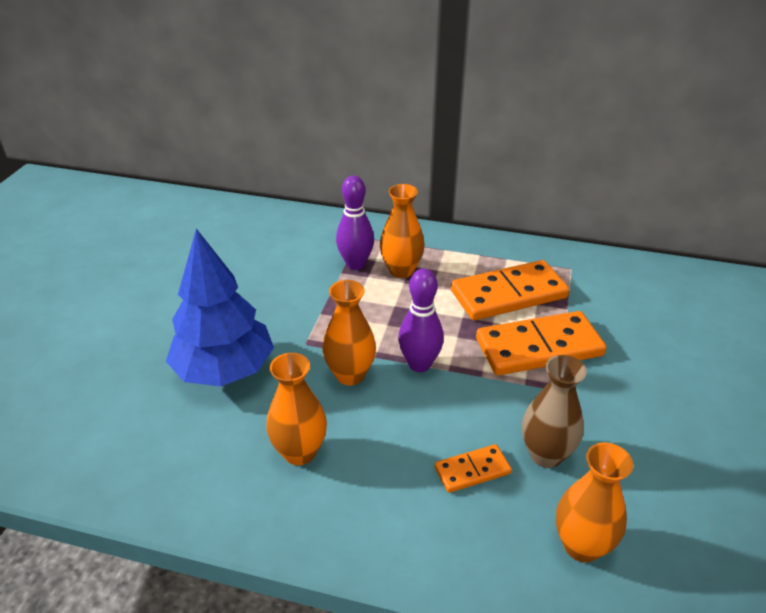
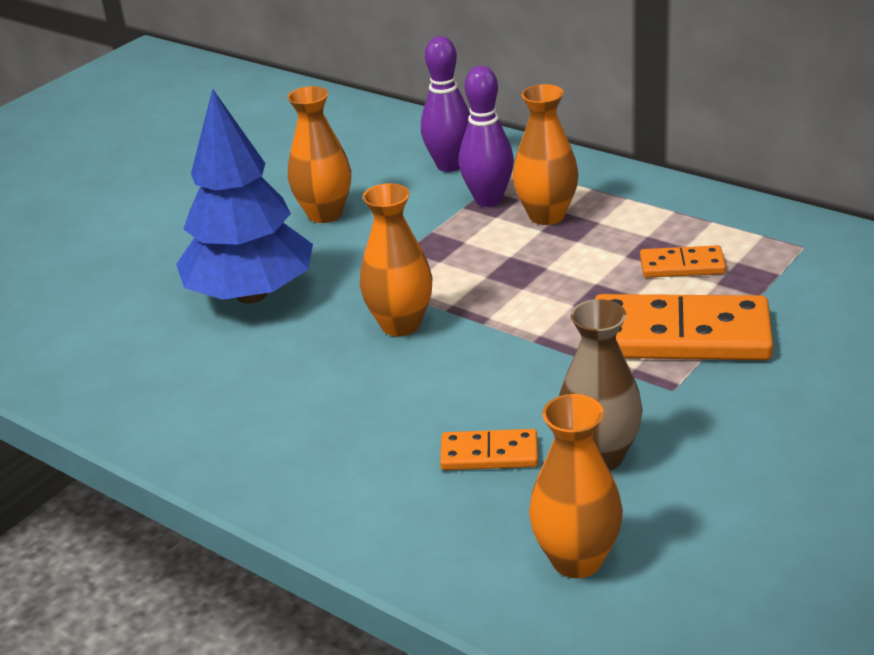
camera: 25 degrees right, 5 degrees down
orange vase [266,353,327,465] -> orange vase moved to [287,86,351,223]
purple bowling pin [398,268,444,372] -> purple bowling pin moved to [421,36,470,172]
orange domino [451,260,569,320] -> orange domino [640,245,726,278], size x0.50

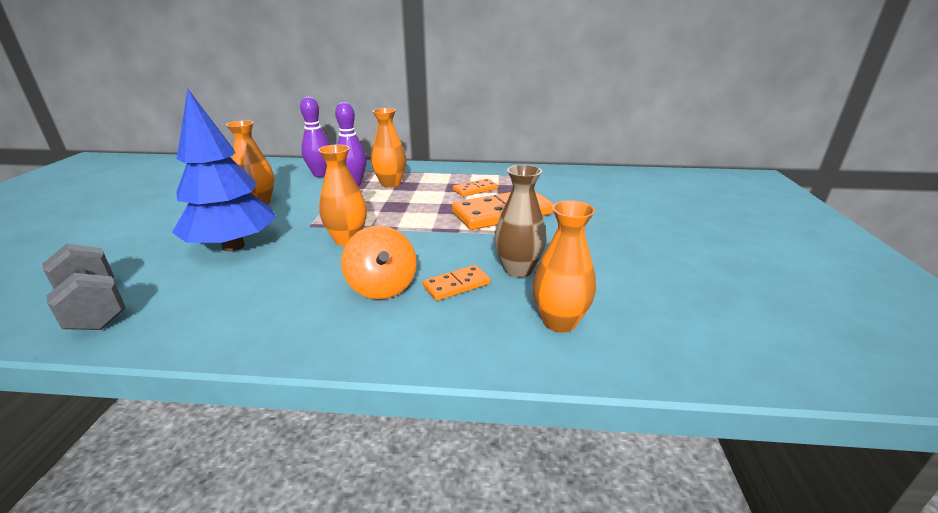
camera: 35 degrees left, 5 degrees down
none -> grey dumbbell [42,244,126,330]
none -> orange spinning top [341,226,417,299]

